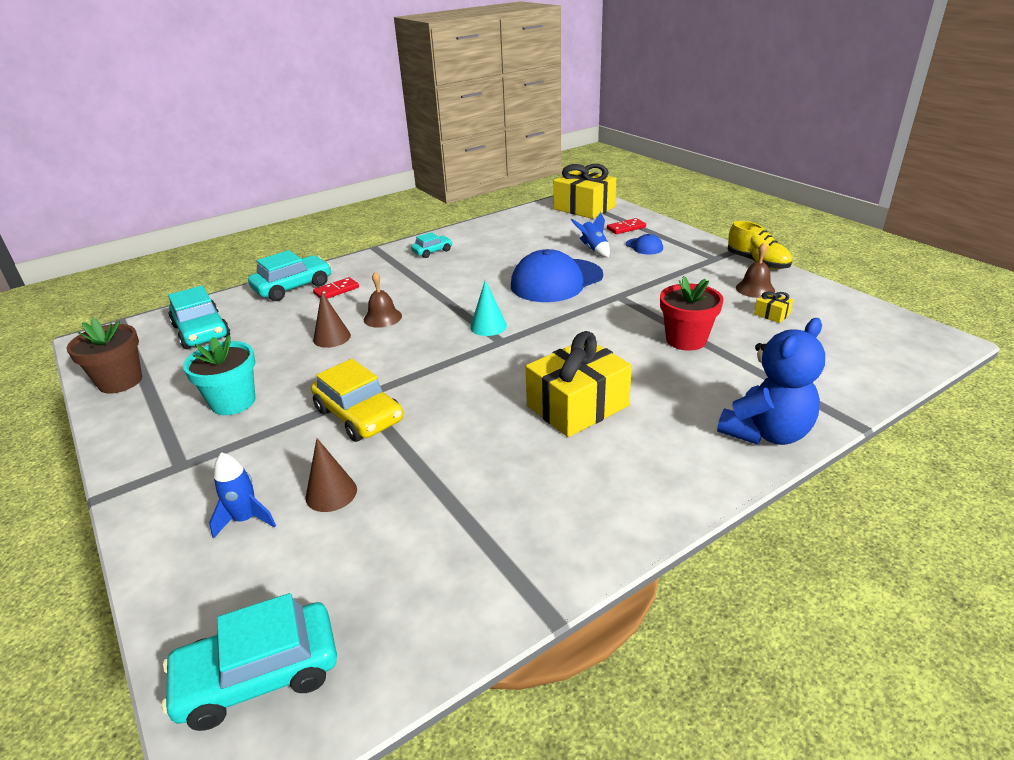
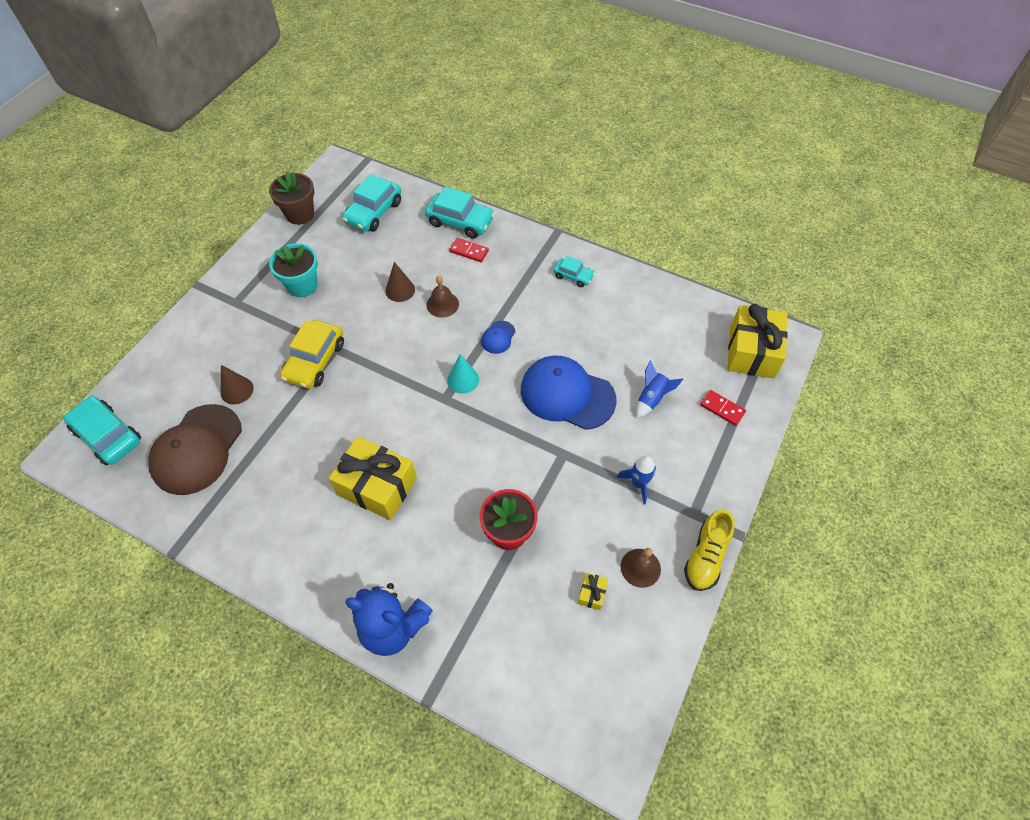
camera: 60 degrees right, 25 degrees up
blue rocket [209,452,276,539] -> blue rocket moved to [617,456,656,504]
blue cap [626,234,663,255] -> blue cap moved to [481,321,516,354]
none -> brown cap [148,404,242,495]

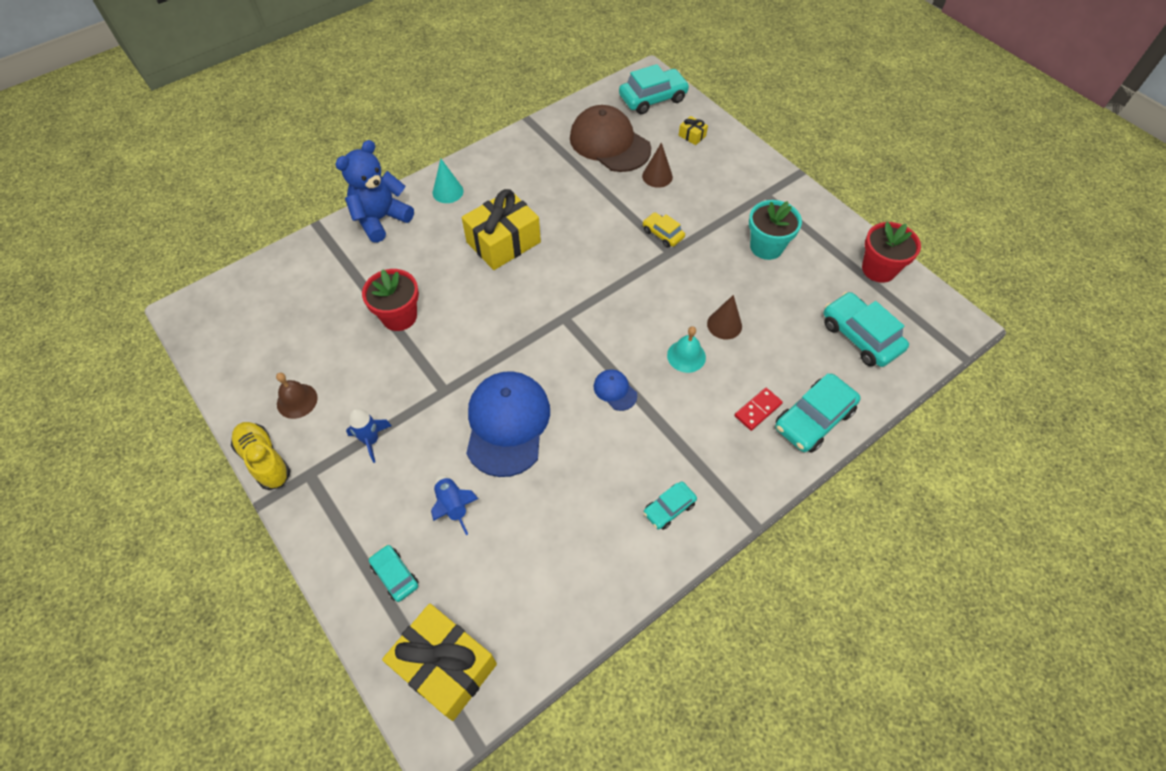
camera: 115 degrees right, 0 degrees up
brown flower pot [269,171,314,225] -> red flower pot [862,222,921,283]
yellow car [280,320,344,389] -> yellow car [643,212,685,248], size x0.56
brown bell [427,276,459,318] -> turquoise bell [667,326,706,373]
turquoise cone [447,354,479,394] -> turquoise cone moved to [433,159,464,203]
blue cap [521,356,617,430] -> blue cap turned 45 degrees counterclockwise [466,371,550,477]
yellow gift [578,573,608,610] -> yellow gift moved to [679,116,708,145]
red domino [700,390,746,426] -> turquoise car [369,545,419,602]

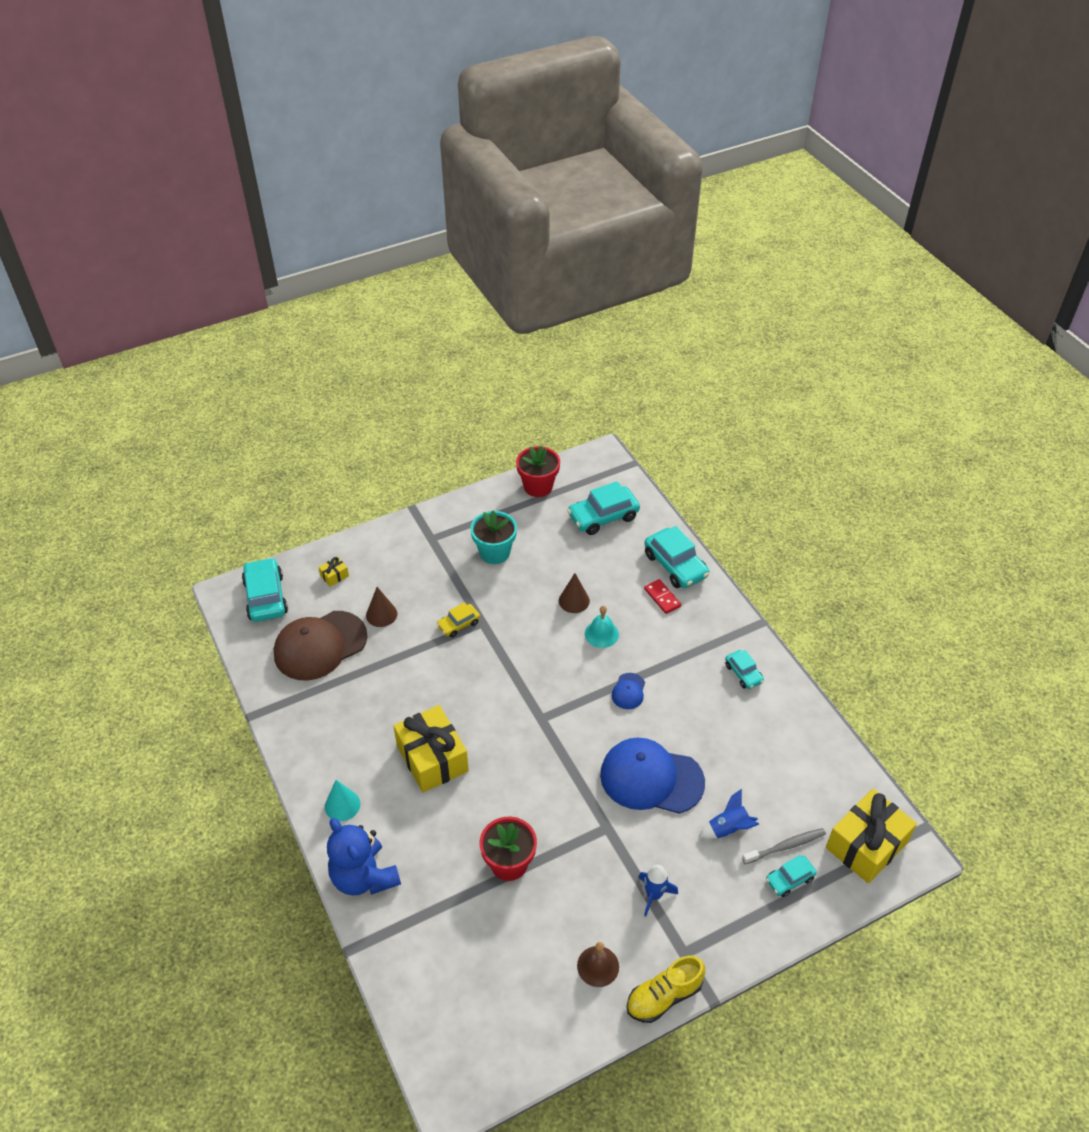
camera: 80 degrees left, 10 degrees down
blue cap [594,369,637,411] -> blue cap turned 45 degrees counterclockwise [612,673,645,709]
none -> grey toothbrush [742,828,826,864]

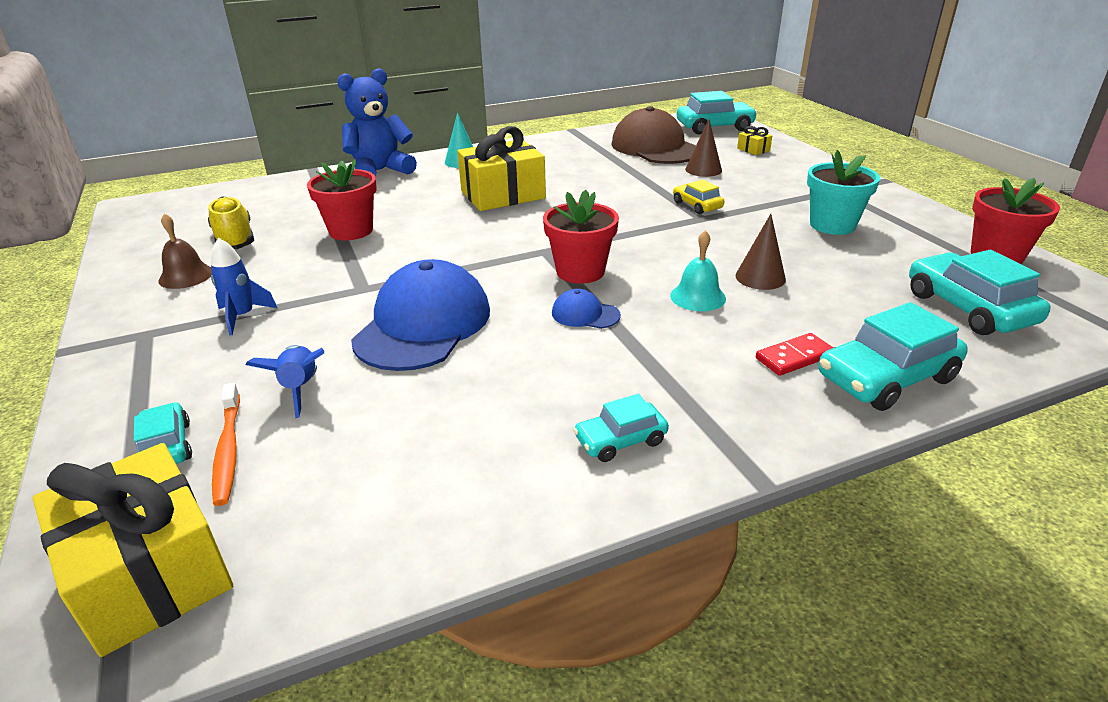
camera: 95 degrees right, 15 degrees down
yellow shoe [626,955,705,1023] -> yellow shoe moved to [208,196,254,249]
grey toothbrush [742,828,826,864] -> orange toothbrush [212,383,240,506]
none -> red flower pot [543,190,619,284]

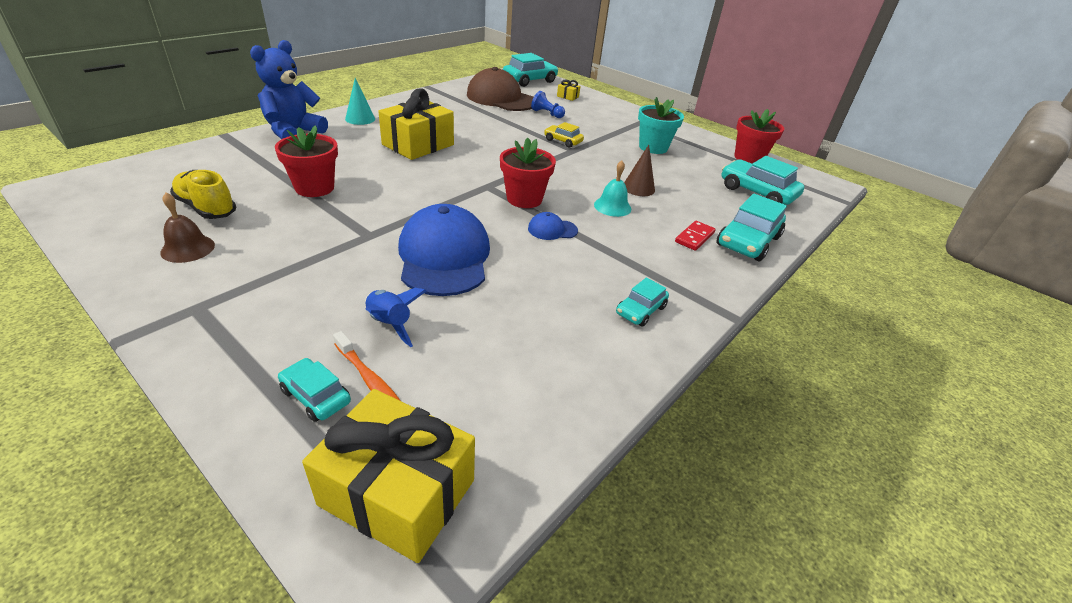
camera: 30 degrees left, 5 degrees up
blue rocket [211,238,277,335] -> none
brown cone [685,119,722,177] -> blue pawn [531,91,565,118]

